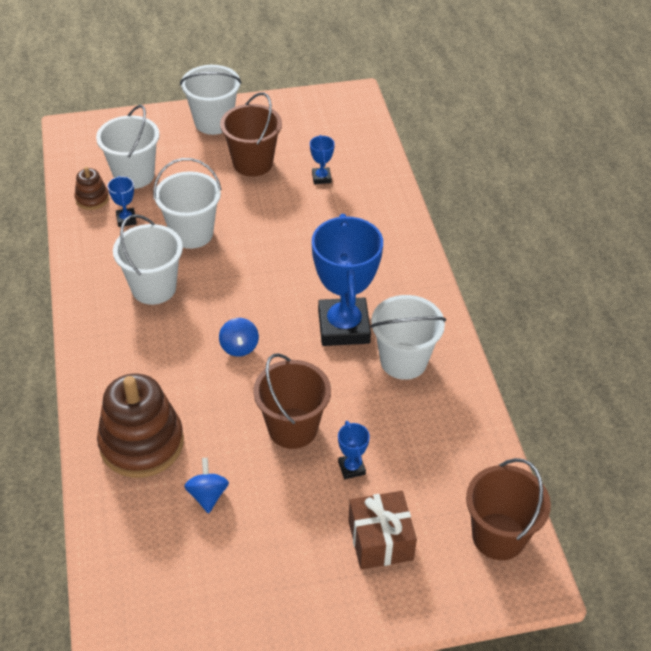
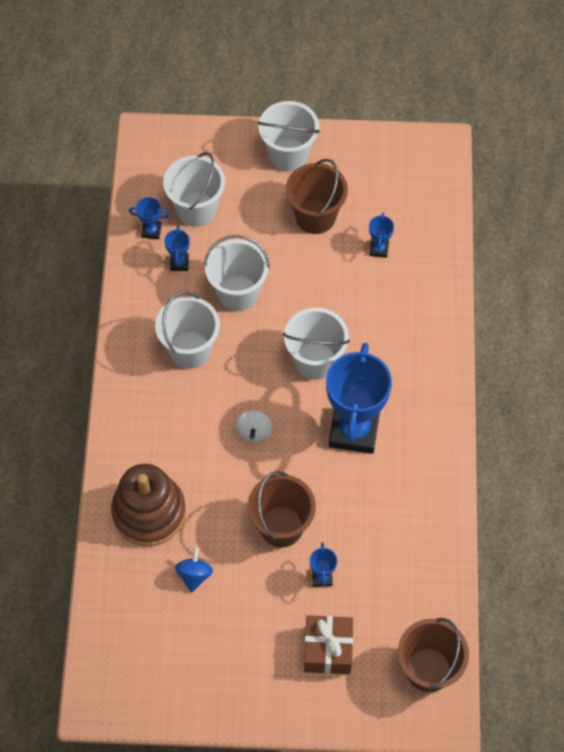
camera: 15 degrees right, 15 degrees up
brown stacking toy [75,167,109,210] -> blue trophy [129,197,169,239]
blue spinning top [219,318,259,356] -> white spinning top [236,410,272,443]
white bucket [370,295,446,380] -> white bucket moved to [283,308,350,380]

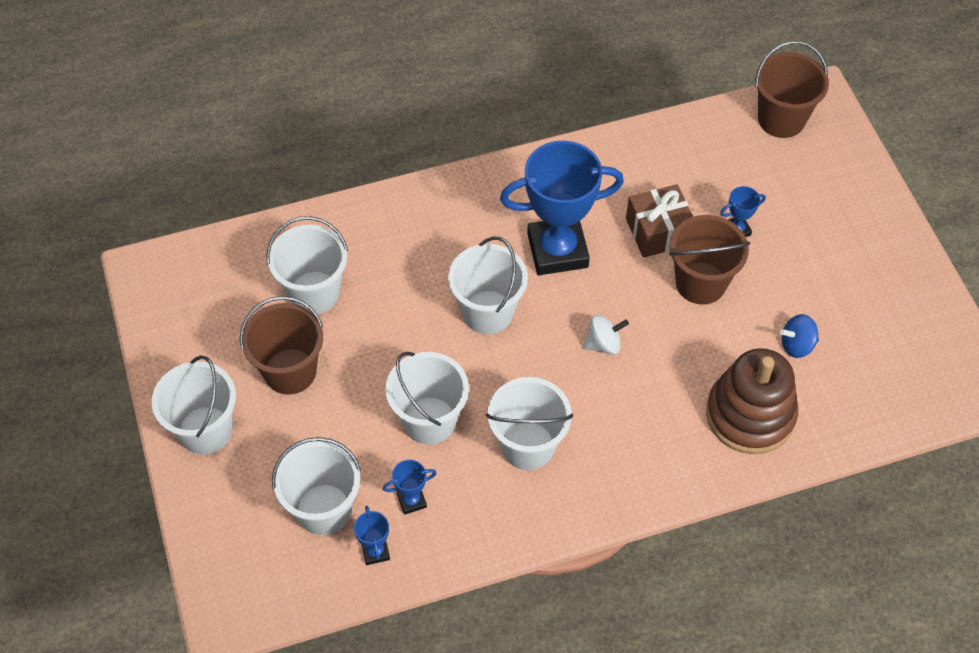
camera: 110 degrees left, 5 degrees down
brown gift [304,615,353,674] -> brown gift moved to [626,184,693,258]
blue trophy [369,213,394,258] -> white bucket [266,216,348,314]

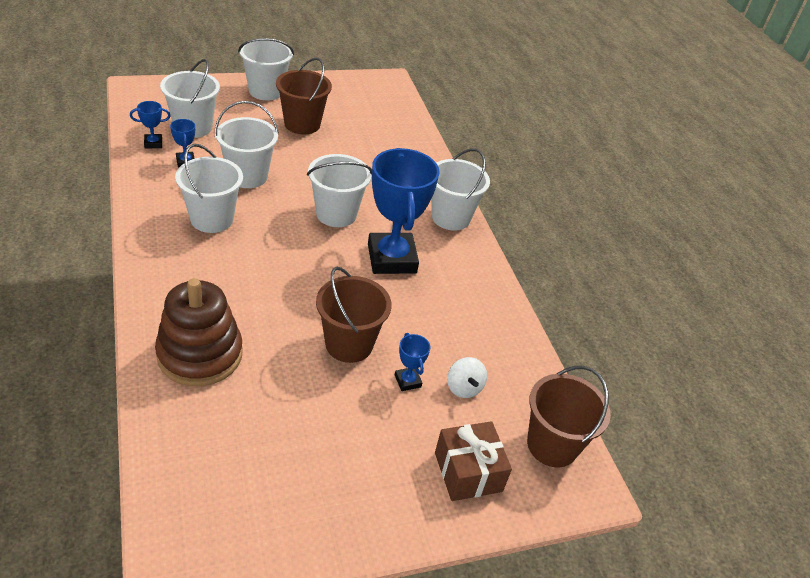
camera: 85 degrees right, 15 degrees down
white bucket [266,216,348,314] -> white bucket moved to [431,149,490,231]
white spinning top [583,315,629,354] -> white spinning top moved to [447,357,487,398]
brown gift [626,184,693,258] -> brown gift moved to [435,421,512,501]
blue spinning top [780,314,819,358] -> none

